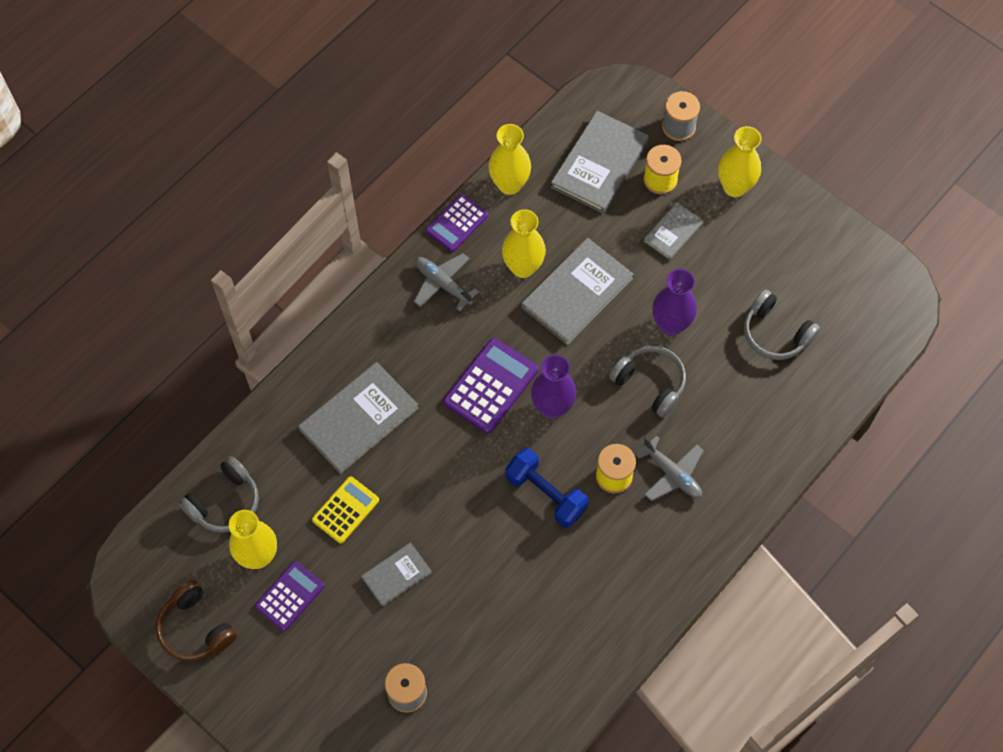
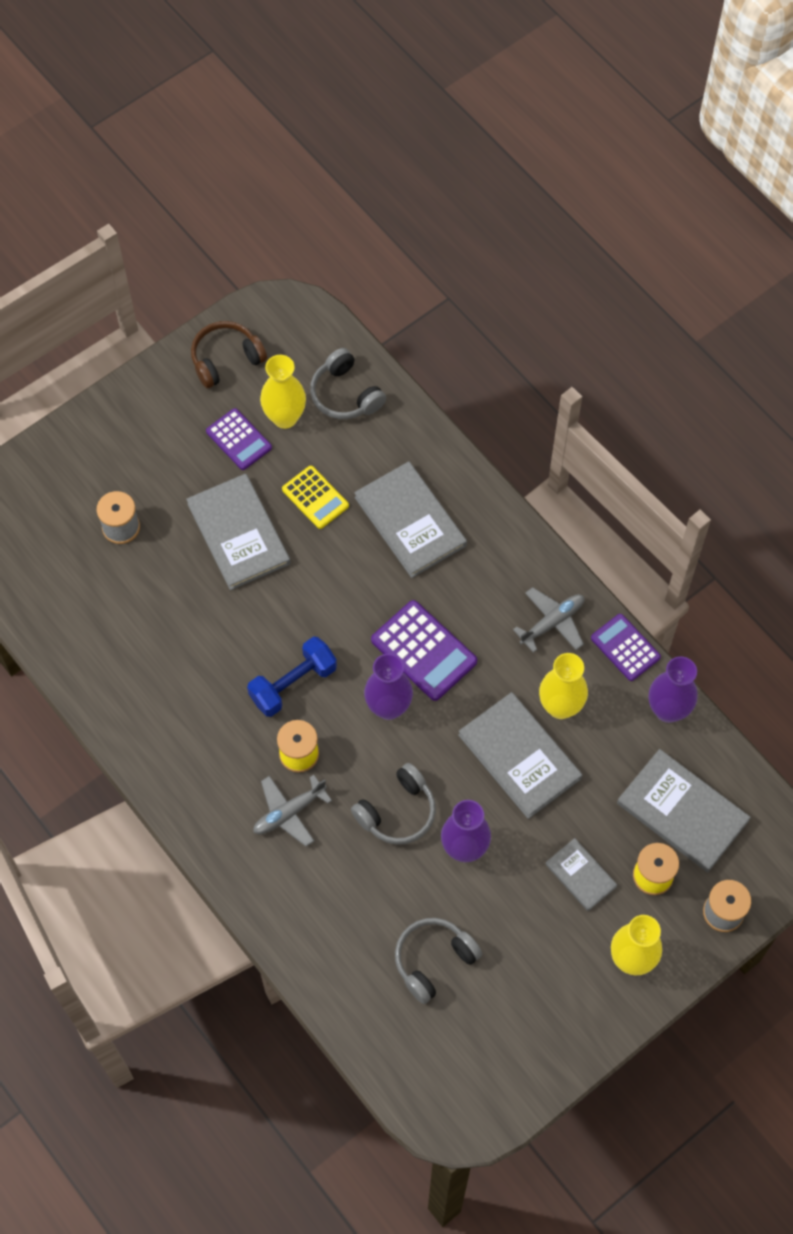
camera: 100 degrees right, 0 degrees up
grey book [361,543,432,607] -> grey book [186,474,291,590], size x1.80
yellow vase [489,124,531,195] -> purple vase [649,656,698,723]

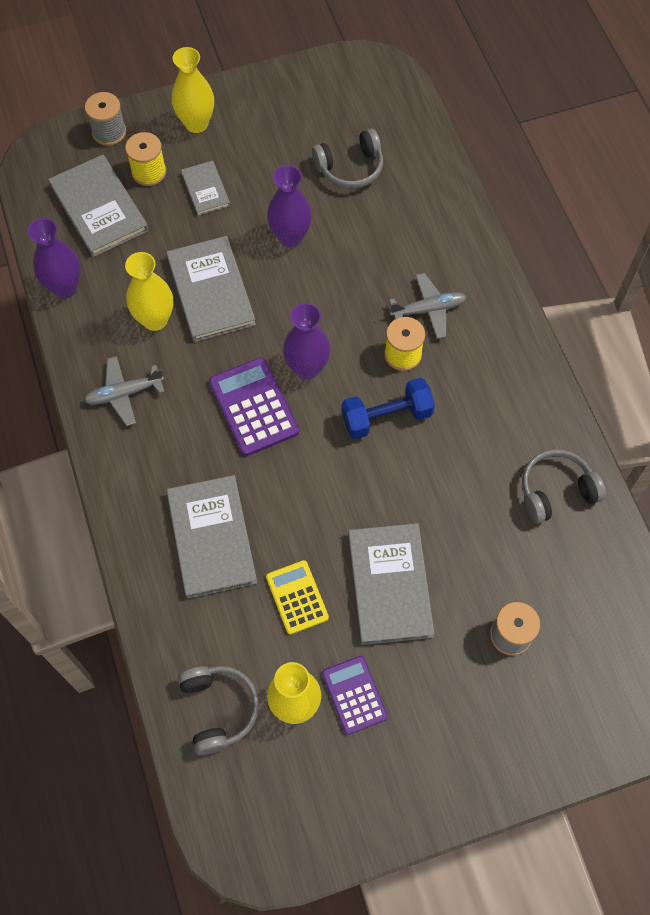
camera: 160 degrees left, 0 degrees up
brown headphones [191,321,267,388] -> none
grey headphones [351,763,436,845] -> grey headphones moved to [522,449,606,523]
purple calculator [591,614,661,681] -> none

